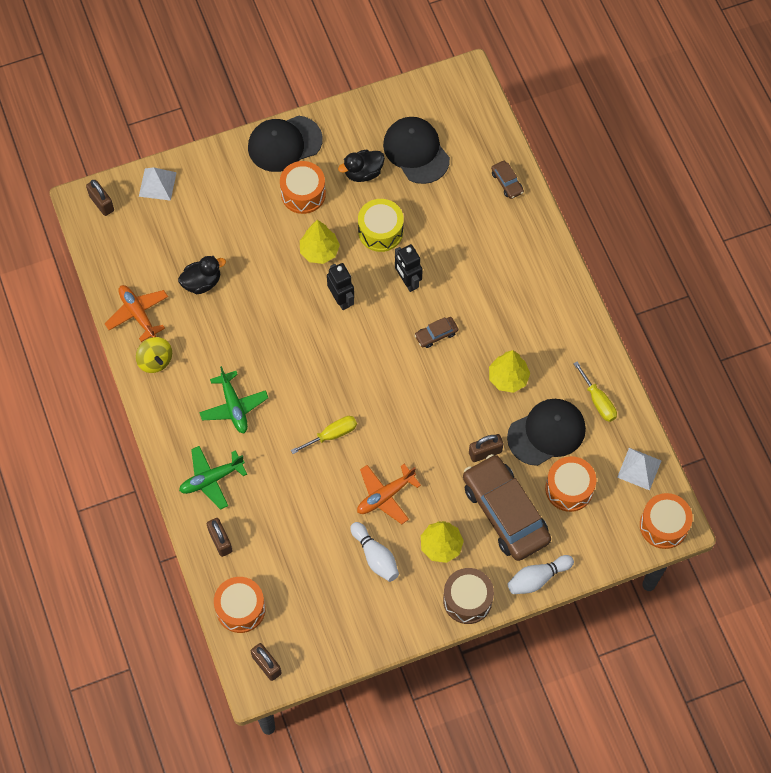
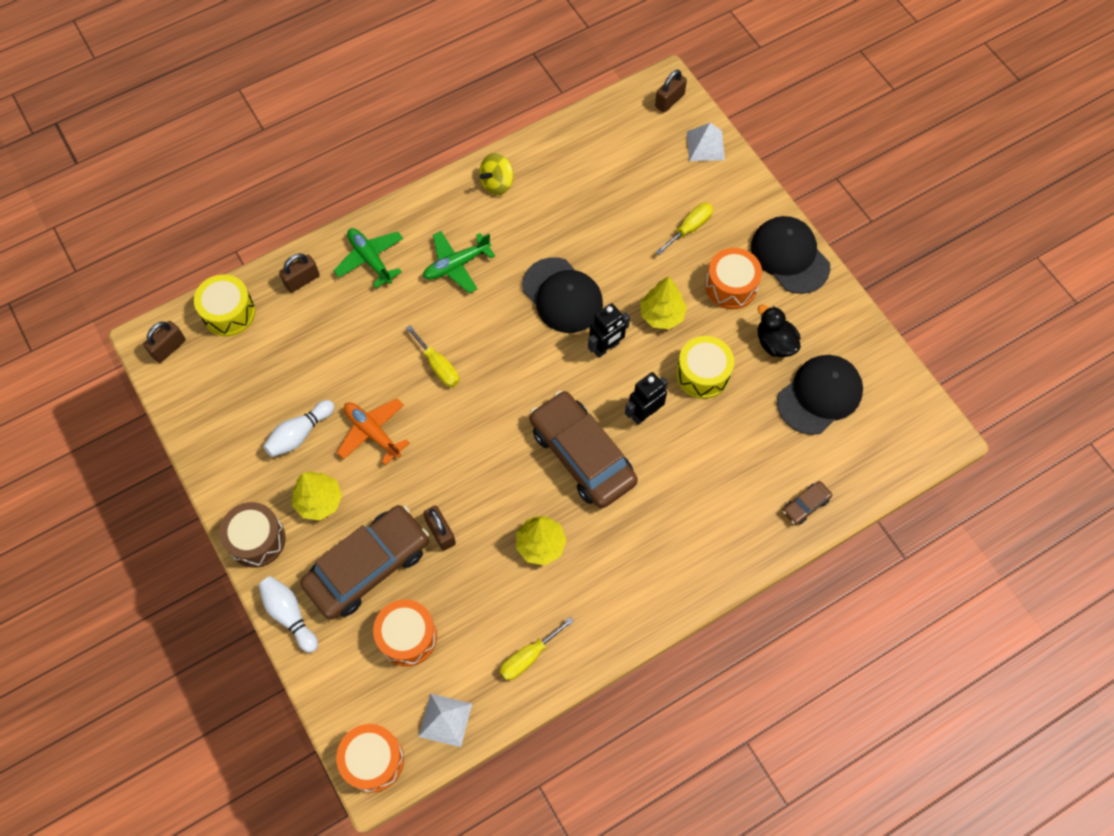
camera: 80 degrees right, 0 degrees up
orange plane [105,285,168,342] -> none
black duck [178,256,226,294] -> none
orange drum [214,577,266,633] -> yellow drum [194,274,256,336]
brown car [415,317,458,348] -> brown car [530,391,638,509], size x2.42
black cap [507,399,586,466] -> black cap moved to [522,257,603,333]
none -> yellow screwdriver [656,203,713,255]

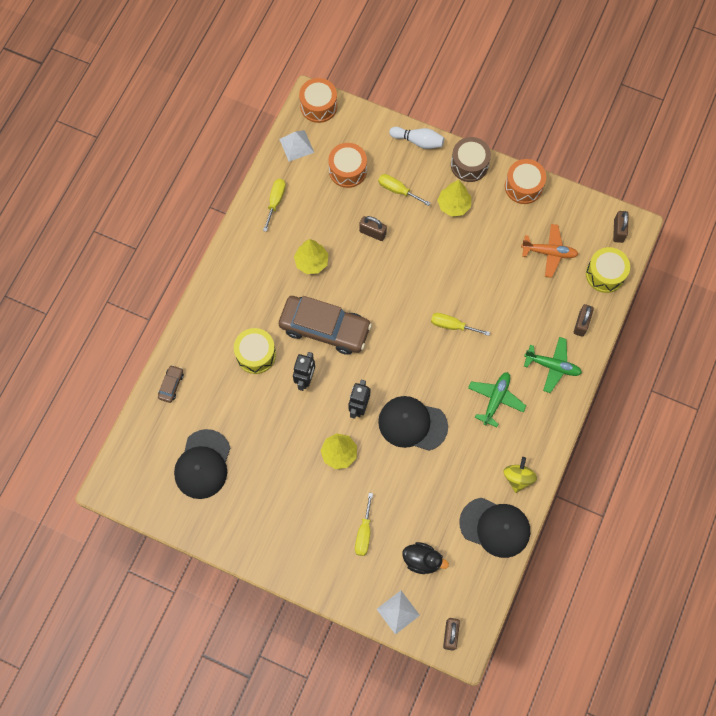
camera: 145 degrees right, 5 degrees up
white bowling pin [263,400,335,457] -> none
brown car [300,505,429,619] -> yellow screwdriver [378,174,431,206]
orange plane [337,399,409,465] -> orange plane moved to [521,224,578,278]
yellow drum [676,336,734,399] -> yellow drum moved to [234,328,276,374]
orange drum [705,248,762,309] -> orange drum moved to [505,159,546,204]
black cap [751,216,830,294] -> black cap moved to [459,498,530,558]
black duck [758,305,801,357] -> black duck moved to [402,542,449,574]

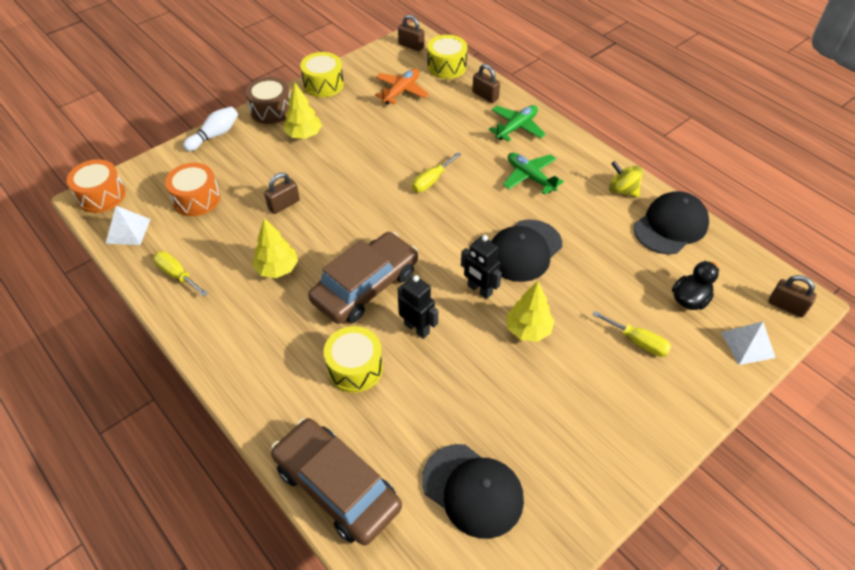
camera: 65 degrees left, 20 degrees down
brown car [158,365,184,403] -> brown car [271,418,402,546], size x2.42
yellow screwdriver [378,174,431,206] -> none
orange drum [505,159,546,204] -> yellow drum [300,52,344,97]

